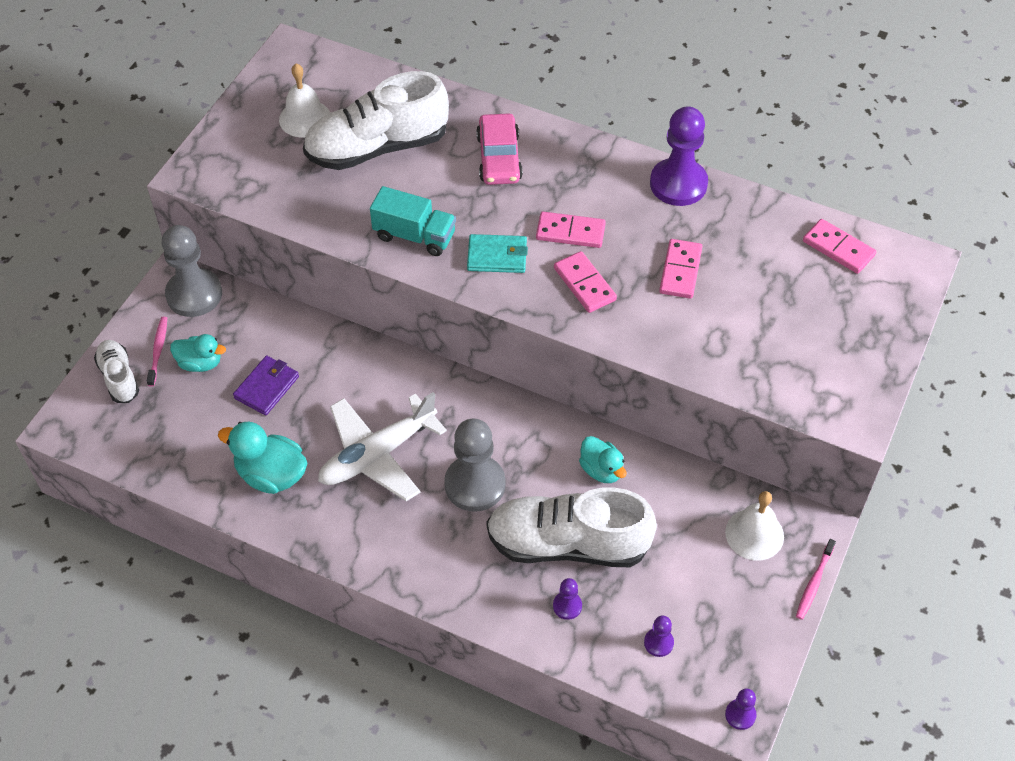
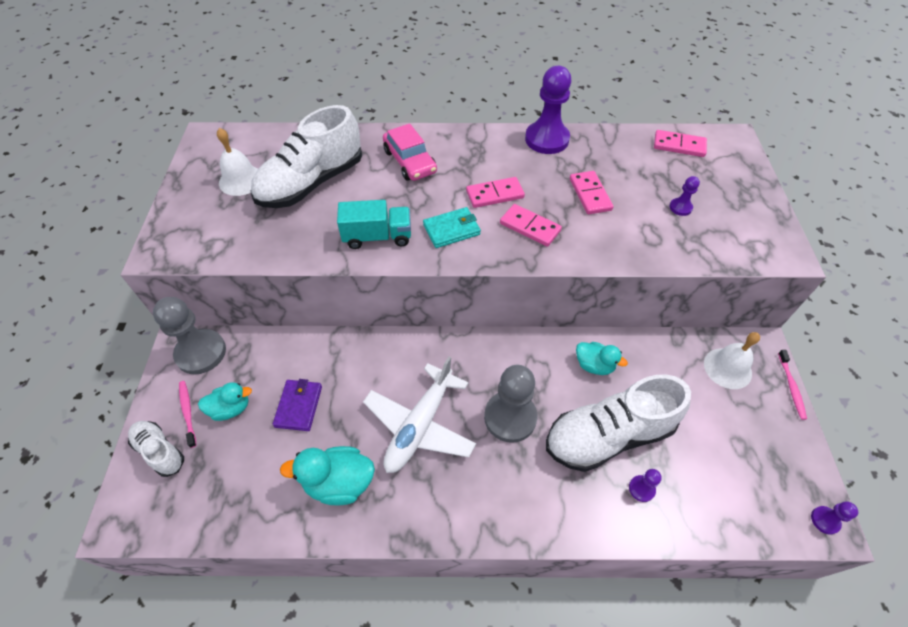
camera: 25 degrees left, 0 degrees up
purple pawn [644,615,674,657] -> purple pawn moved to [670,176,700,216]

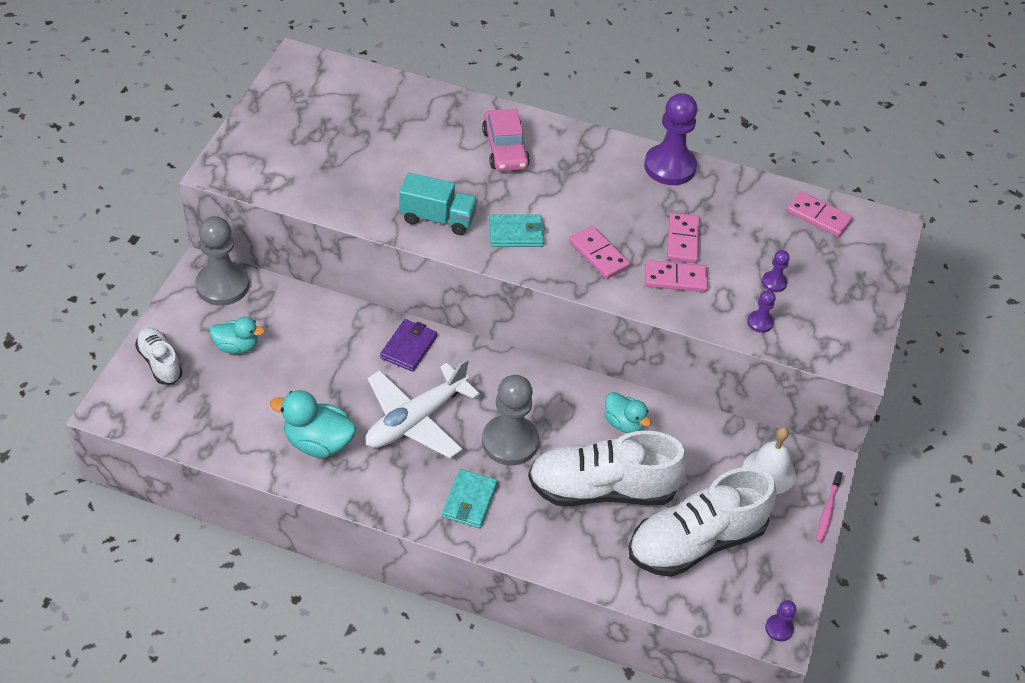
camera: 15 degrees right, 5 degrees down
pink toothbrush [179,381,197,448] -> none
white bell [217,128,258,196] -> none
white shoe [251,105,362,208] -> white shoe moved to [629,467,776,577]
purple wallet [273,379,322,431] -> purple wallet moved to [380,319,437,372]
pink domino [466,177,525,208] -> pink domino moved to [645,260,708,292]
purple pawn [629,469,662,502] -> purple pawn moved to [747,290,776,333]
none -> turquoise wallet [442,469,498,528]

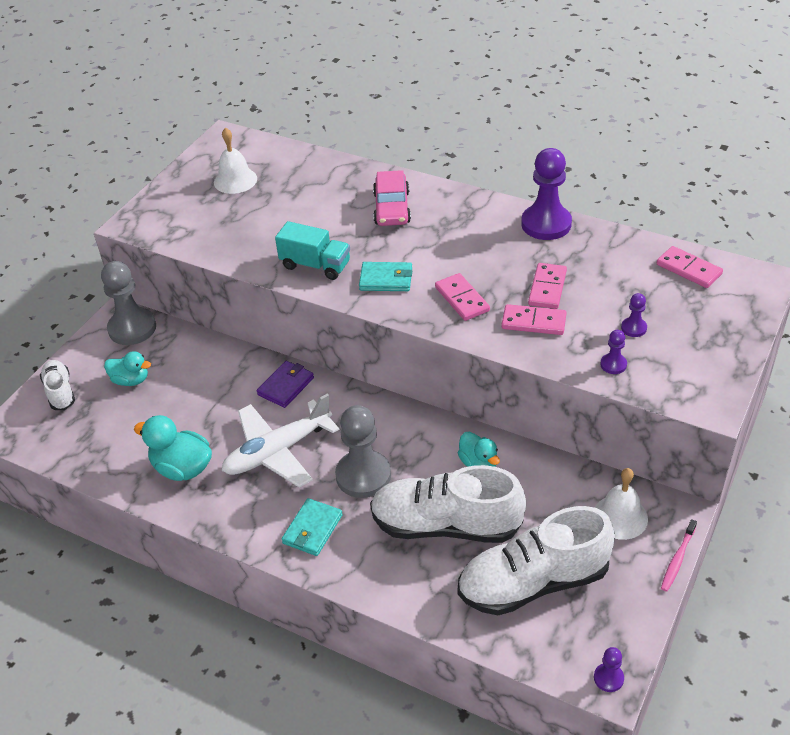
camera: 15 degrees right, 5 degrees down
none -> white bell [214,127,257,194]

